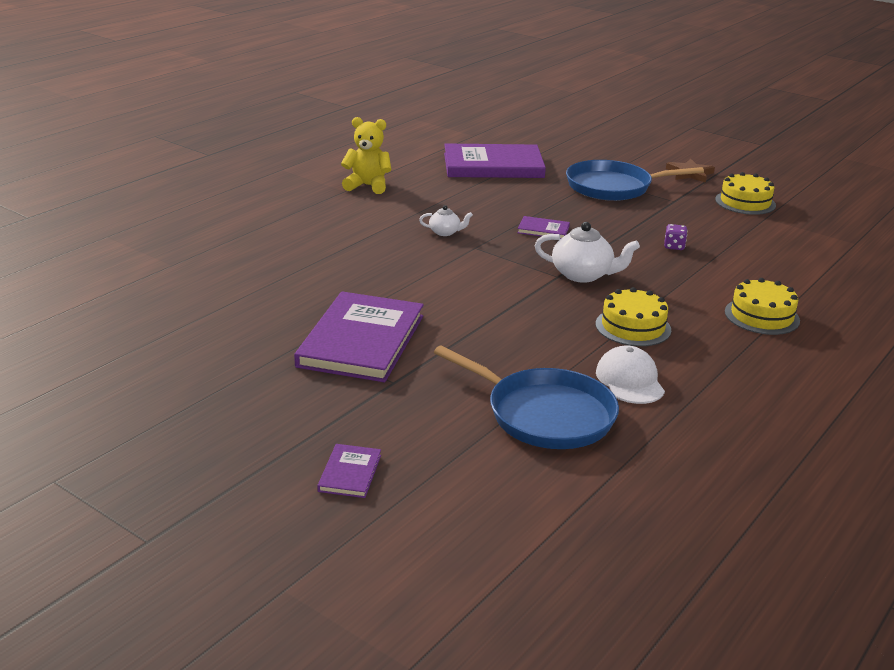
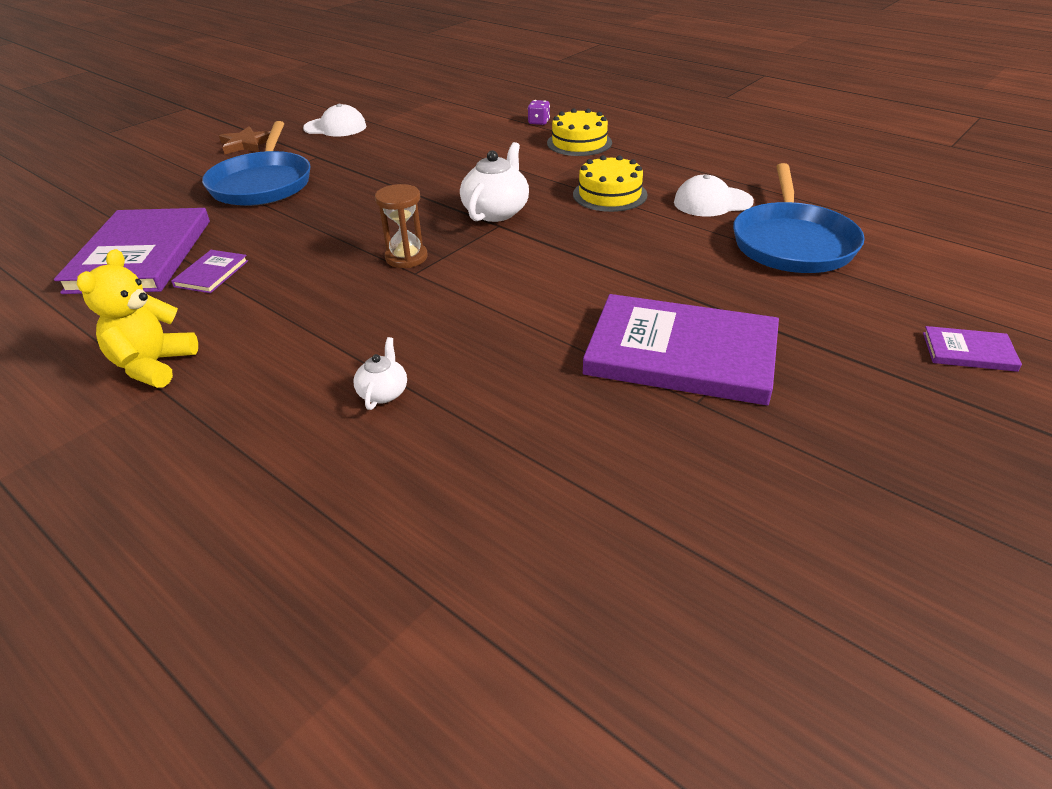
camera: 85 degrees left, 10 degrees up
white teapot [419,205,473,236] -> white teapot moved to [354,337,407,410]
blue pan [434,346,619,449] -> blue pan turned 150 degrees clockwise [733,163,865,273]
purple book [517,216,570,239] -> purple book moved to [171,250,248,293]
purple dice [664,224,687,250] -> purple dice moved to [528,100,550,125]
yellow cake [715,172,776,215] -> white cap [303,104,366,137]
none -> brown hourglass [375,184,428,268]

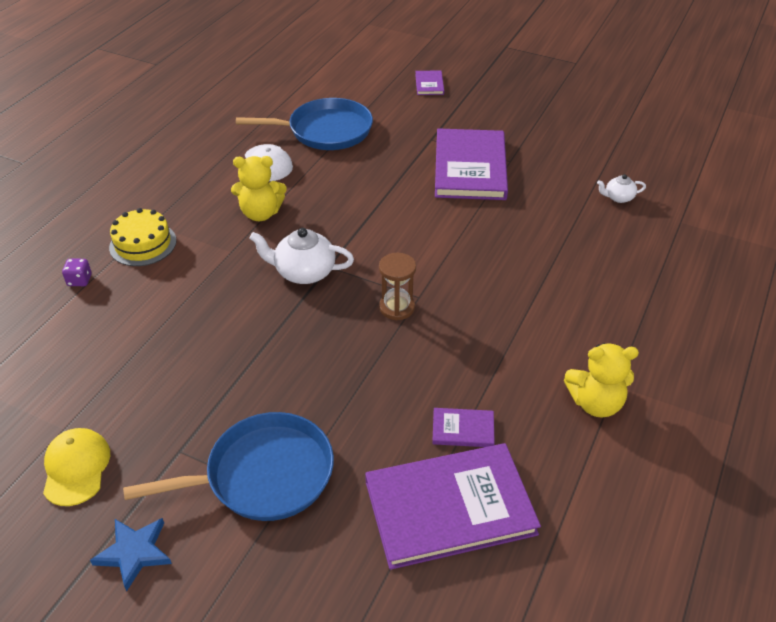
camera: 105 degrees left, 5 degrees up
brown star [219,126,271,154] -> blue star [90,518,172,592]
white cap [303,104,366,137] -> yellow cap [43,428,110,506]
white teapot [354,337,407,410] -> white teapot moved to [597,174,646,203]
yellow cake [573,155,648,212] -> yellow teddy bear [231,156,287,221]

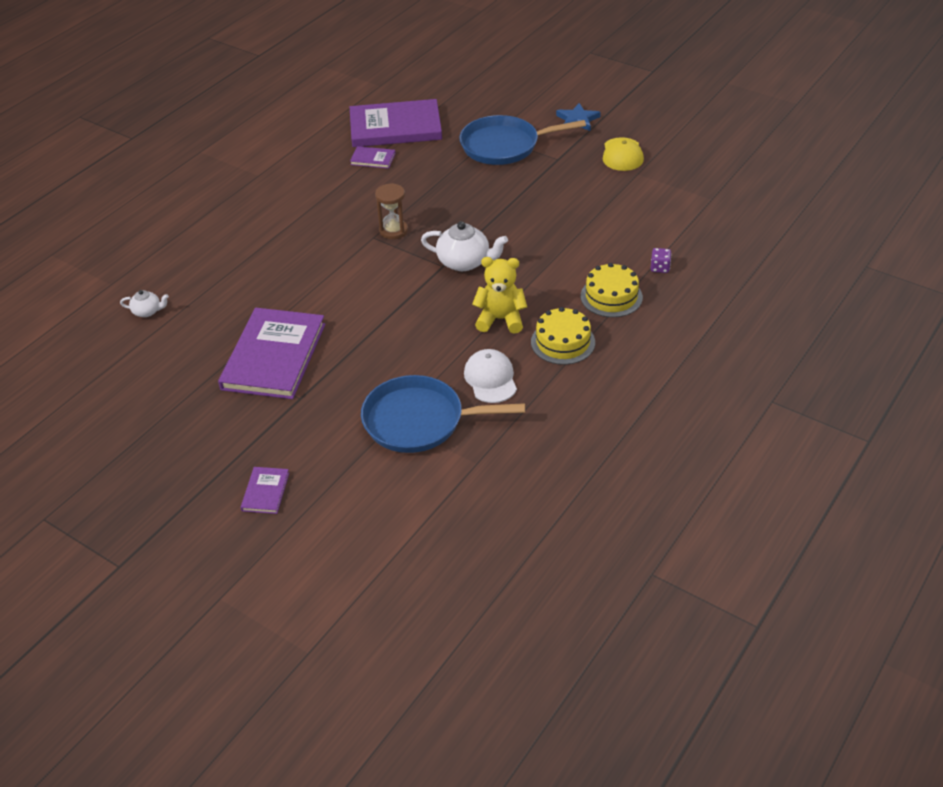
camera: 170 degrees left, 0 degrees up
yellow teddy bear [564,343,639,417] -> none
none -> yellow cake [531,307,595,365]

